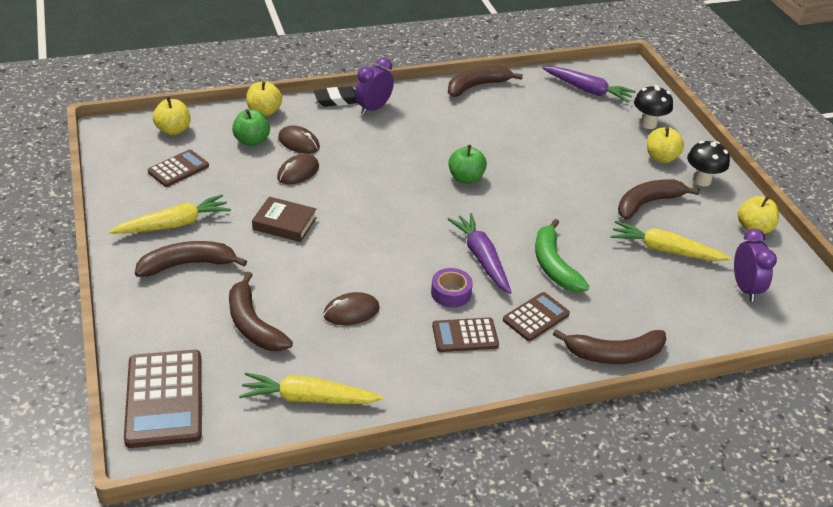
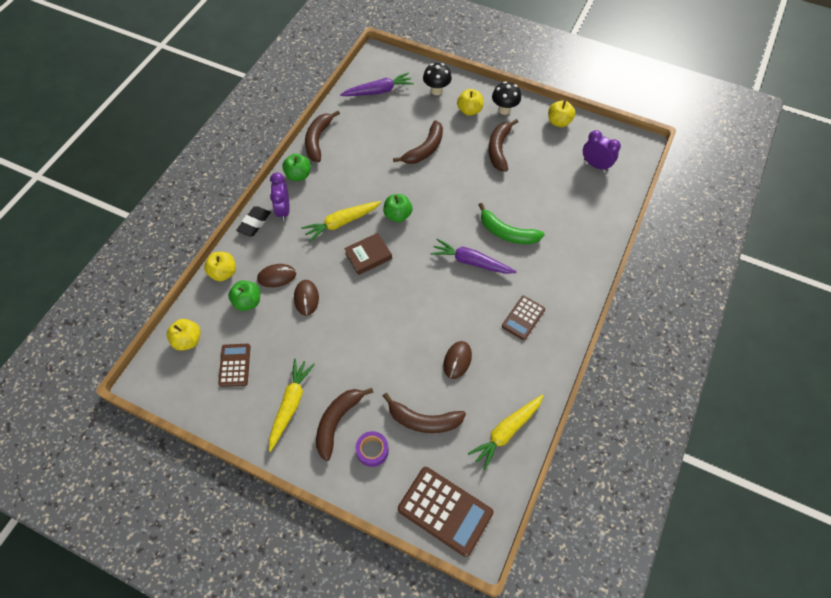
camera: 45 degrees left, 20 degrees up
brown book [252,197,317,242] -> brown book moved to [344,233,392,275]
purple tape [431,268,473,308] -> purple tape moved to [356,431,389,467]
brown calculator [503,292,570,341] -> none
brown banana [553,329,666,364] -> brown banana moved to [393,120,443,164]
yellow carrot [611,221,731,261] -> yellow carrot moved to [301,201,381,242]
none -> green apple [282,154,311,181]

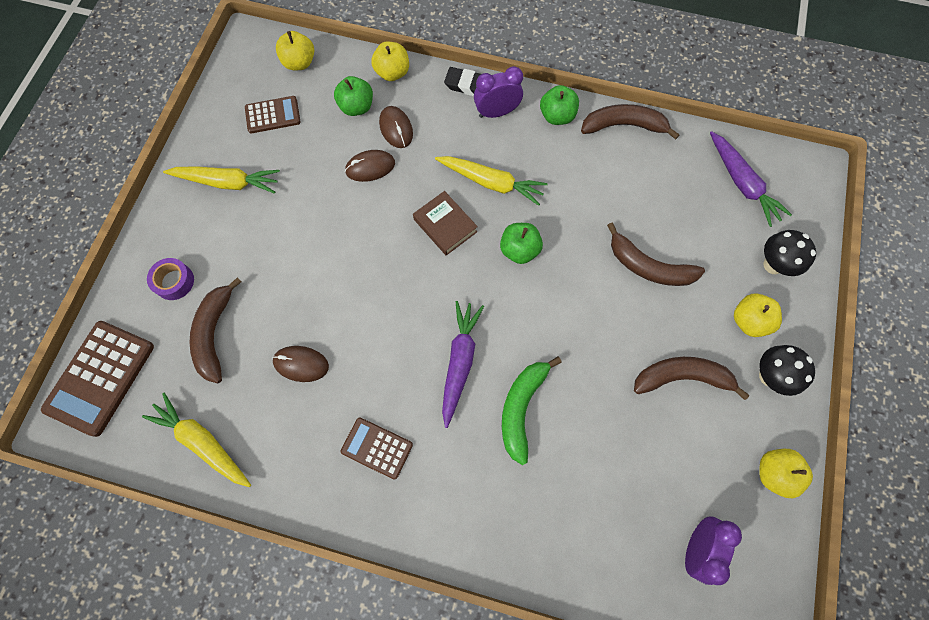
camera: 80 degrees right, 10 degrees up
yellow carrot [301,201,381,242] -> yellow carrot turned 150 degrees clockwise [435,156,548,206]
brown banana [316,388,374,461] -> none

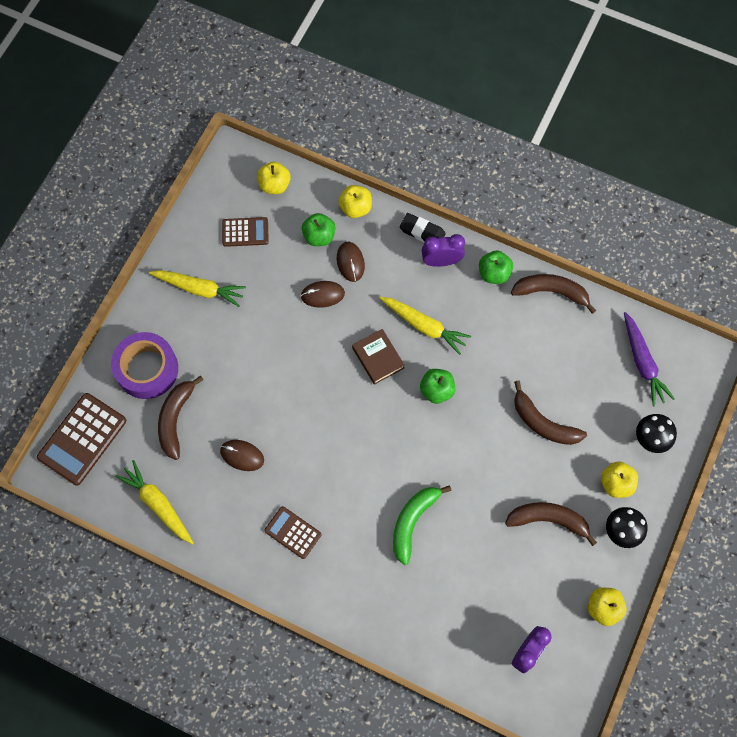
camera: 10 degrees right, 0 degrees up
purple tape [147,258,194,300] -> purple tape [111,332,178,399], size x1.91
purple carrot [442,301,484,428] -> none

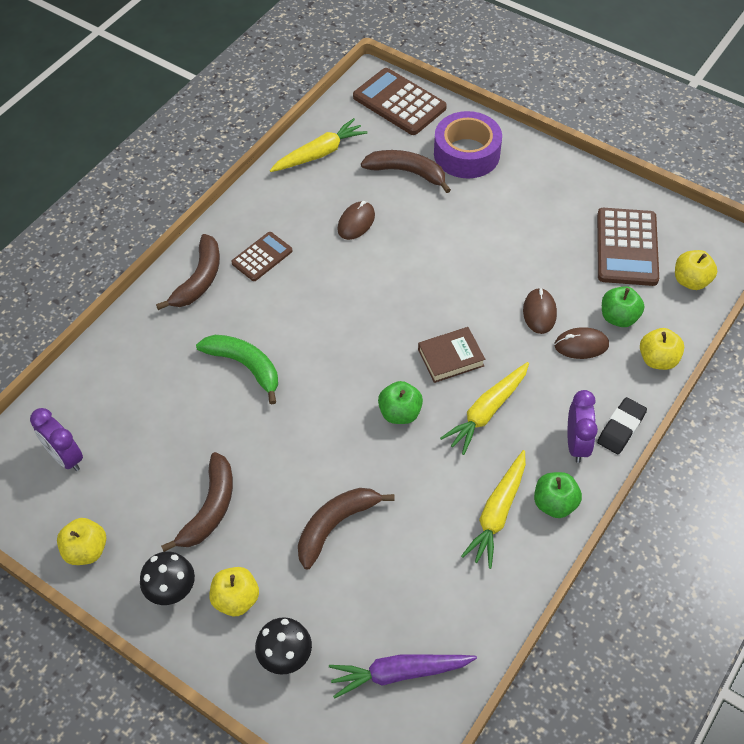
camera: 100 degrees right, 15 degrees down
yellow carrot [149,270,246,307] -> yellow carrot moved to [461,450,526,569]
brown calculator [222,217,269,247] -> brown calculator [597,208,659,286], size x1.69
brown banana [511,274,596,314] -> brown banana moved to [156,234,220,310]

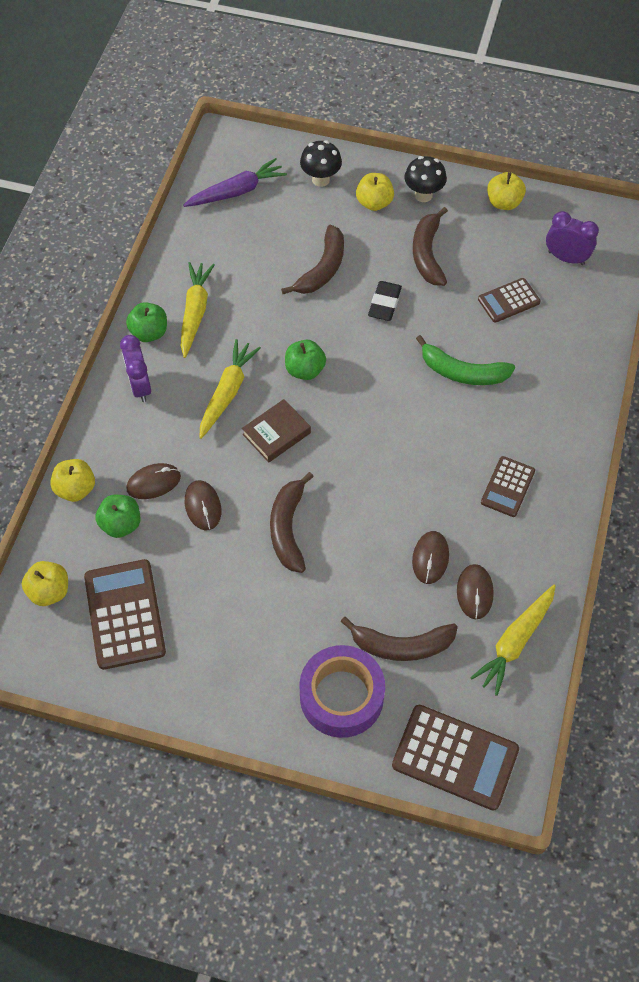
camera: 160 degrees right, 5 degrees up
brown banana [156,234,220,310] -> brown banana moved to [270,472,314,573]
black eraser [597,397,647,454] -> black eraser moved to [368,281,402,321]
none -> brown mouse [457,564,494,619]
none -> brown calculator [478,278,541,323]

